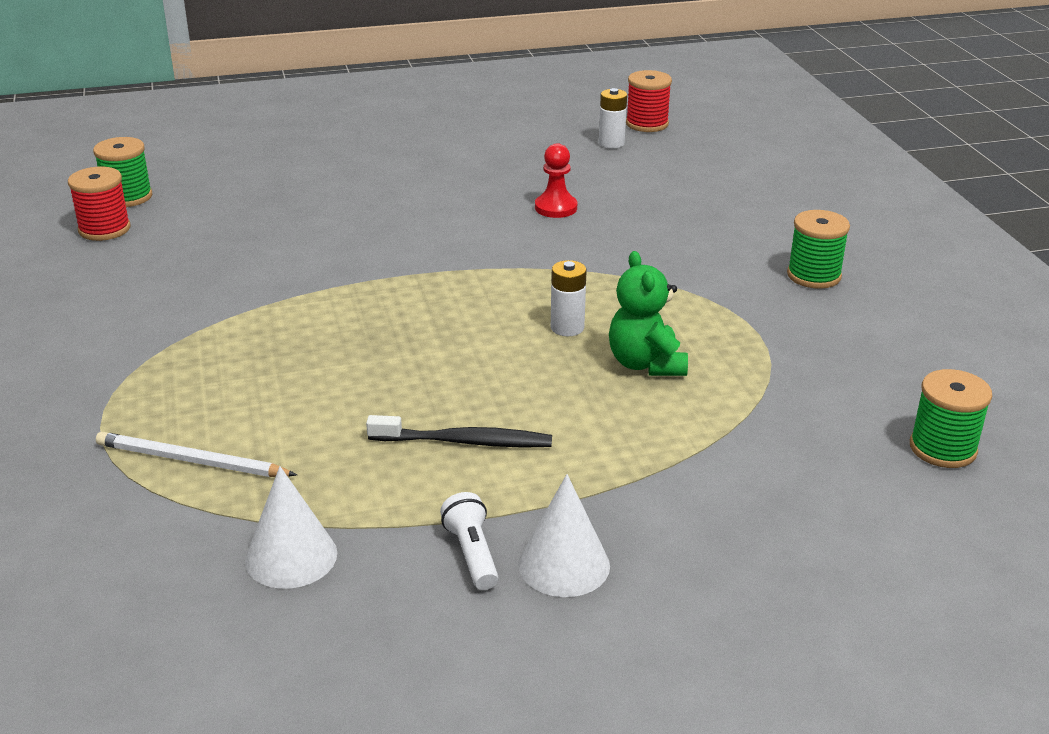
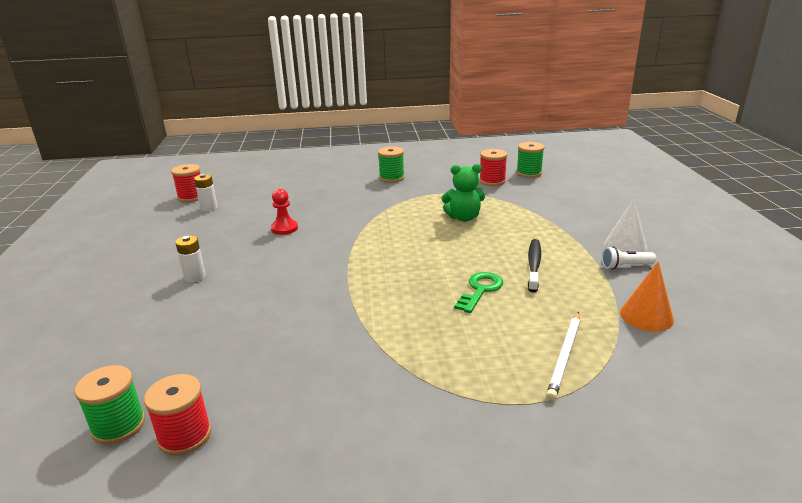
camera: 80 degrees left, 5 degrees down
white cone [245,466,337,589] -> orange cone [620,261,674,332]
white battery [551,260,587,336] -> white battery moved to [175,236,206,282]
none -> green key [454,272,503,313]
none -> red spool [479,149,507,186]

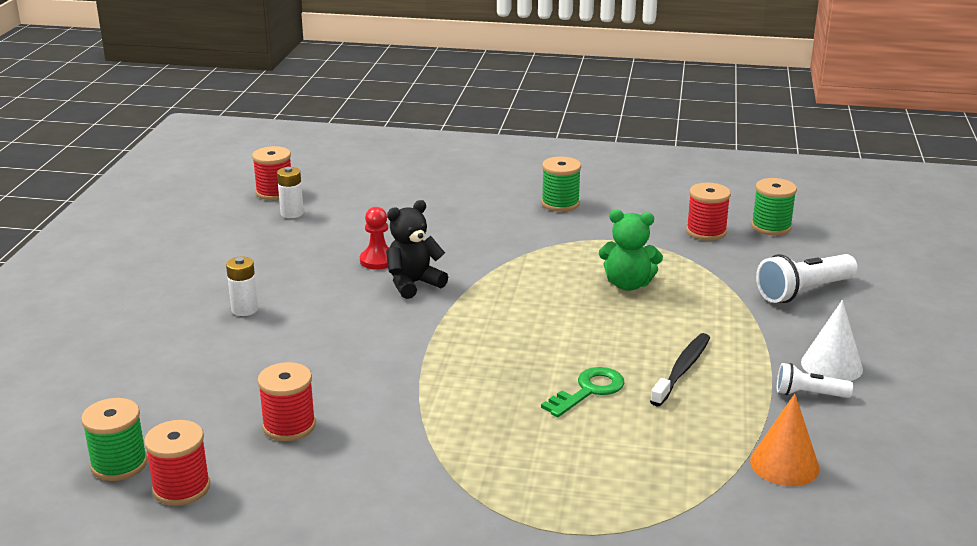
camera: 15 degrees right, 0 degrees up
white pencil [546,312,580,401] -> none
none -> red spool [257,362,316,441]
none -> black teddy bear [386,200,448,299]
none -> white flashlight [756,254,858,303]

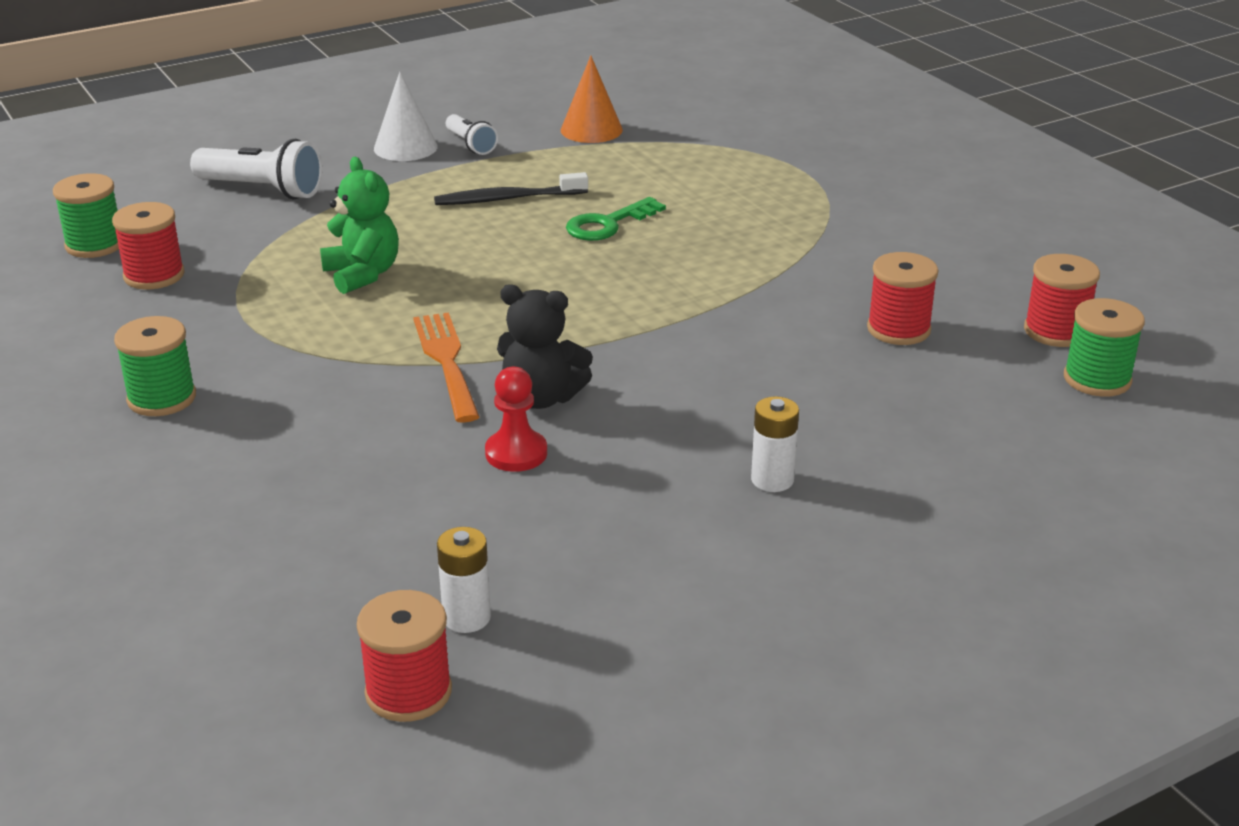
camera: 130 degrees left, 5 degrees up
green key [541,367,624,417] -> green key turned 45 degrees counterclockwise [566,197,666,241]
none -> orange fork [413,312,479,423]

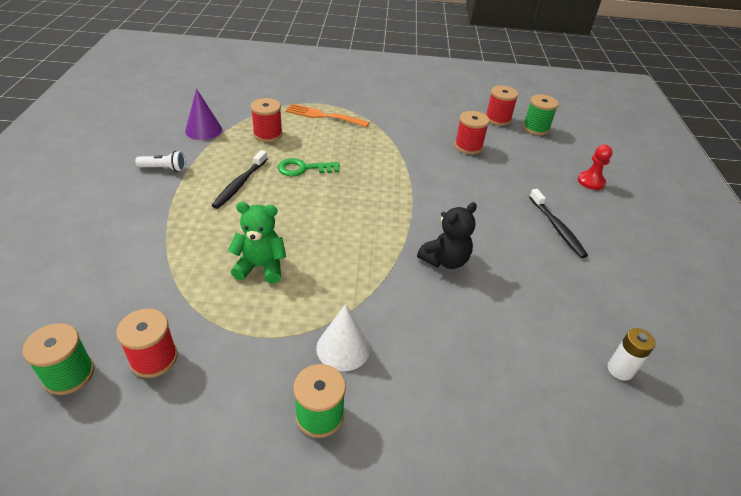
camera: 60 degrees left, 10 degrees up
white flashlight [190,139,323,200] -> none
red spool [357,590,452,722] -> red spool moved to [250,98,283,142]
white cone [374,72,438,161] -> white cone moved to [316,304,370,371]
orange fork [413,312,479,423] -> orange fork moved to [286,104,370,127]
red pawn [485,367,547,472] -> red pawn moved to [578,145,613,190]
orange cone [561,55,623,143] -> purple cone [185,89,222,140]
green key [566,197,666,241] -> green key turned 90 degrees clockwise [278,158,340,176]
white battery [751,396,799,492] -> black toothbrush [529,189,588,258]

